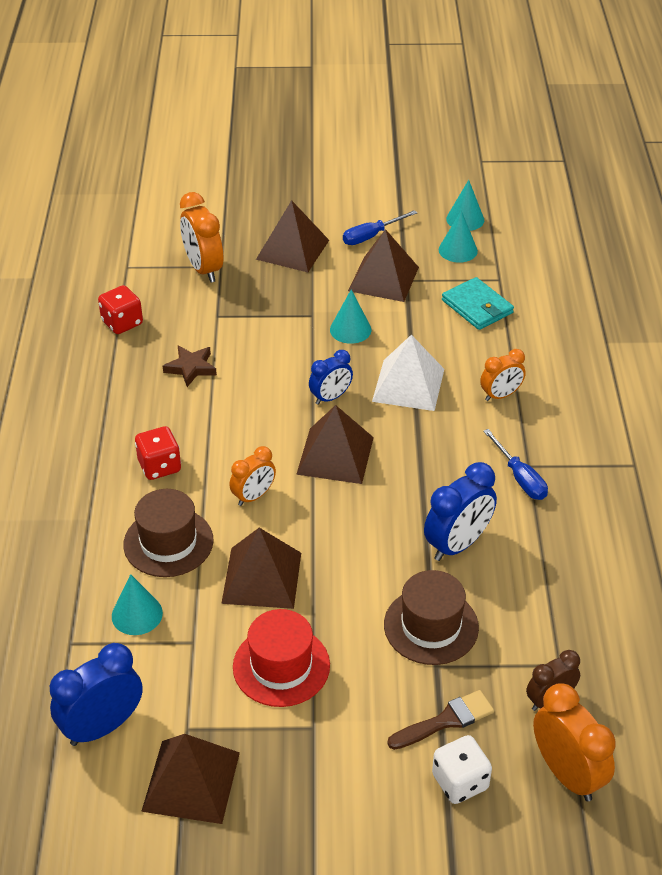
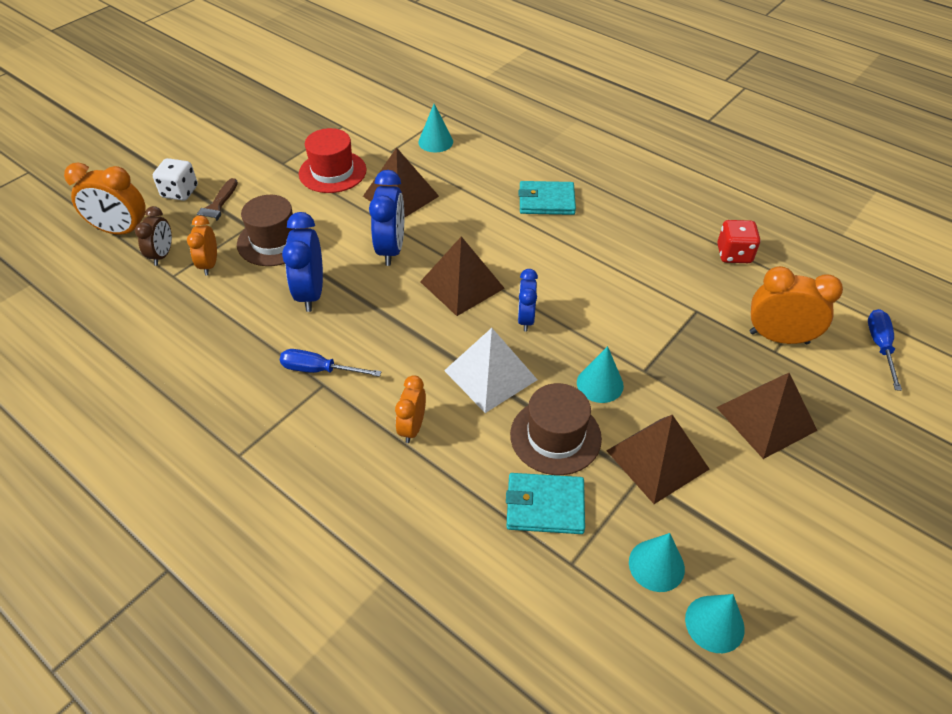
camera: 130 degrees right, 5 degrees up
blue clock [50,643,143,746] -> blue clock moved to [369,170,404,266]
brown hat [123,489,214,577] -> brown hat moved to [510,383,602,475]
red dice [135,426,181,480] -> turquoise wallet [519,181,576,215]
brown pyramid [141,734,240,824] -> none
brown star [163,345,217,387] -> none
orange clock [230,446,276,506] -> orange clock moved to [187,215,217,275]
blue screwdriver [343,210,417,245] -> blue screwdriver moved to [868,309,902,391]

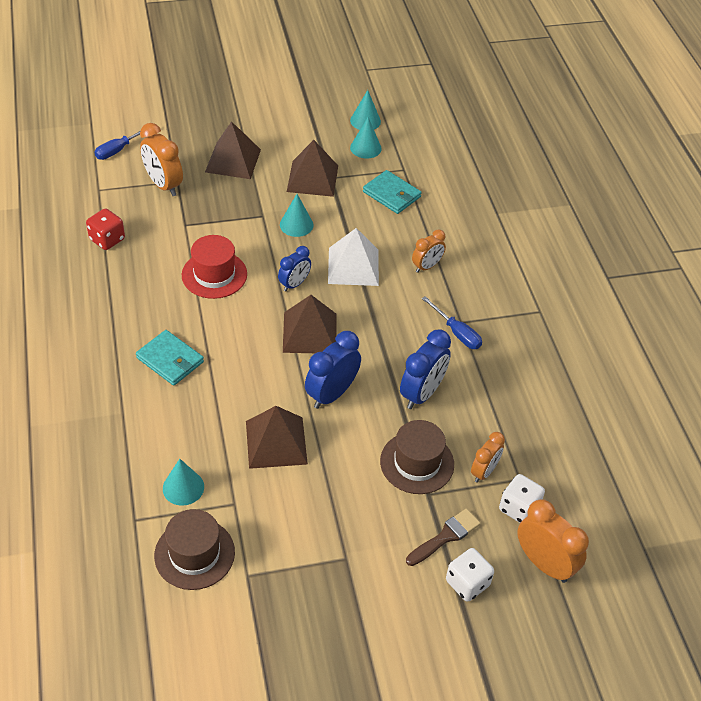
camera: 145 degrees left, 0 degrees up
brown clock [135,206,172,266] -> white dice [499,474,545,523]
red hat [299,128,367,193] -> red hat moved to [182,235,247,299]
brown hat [510,383,602,475] -> brown hat moved to [154,509,235,590]

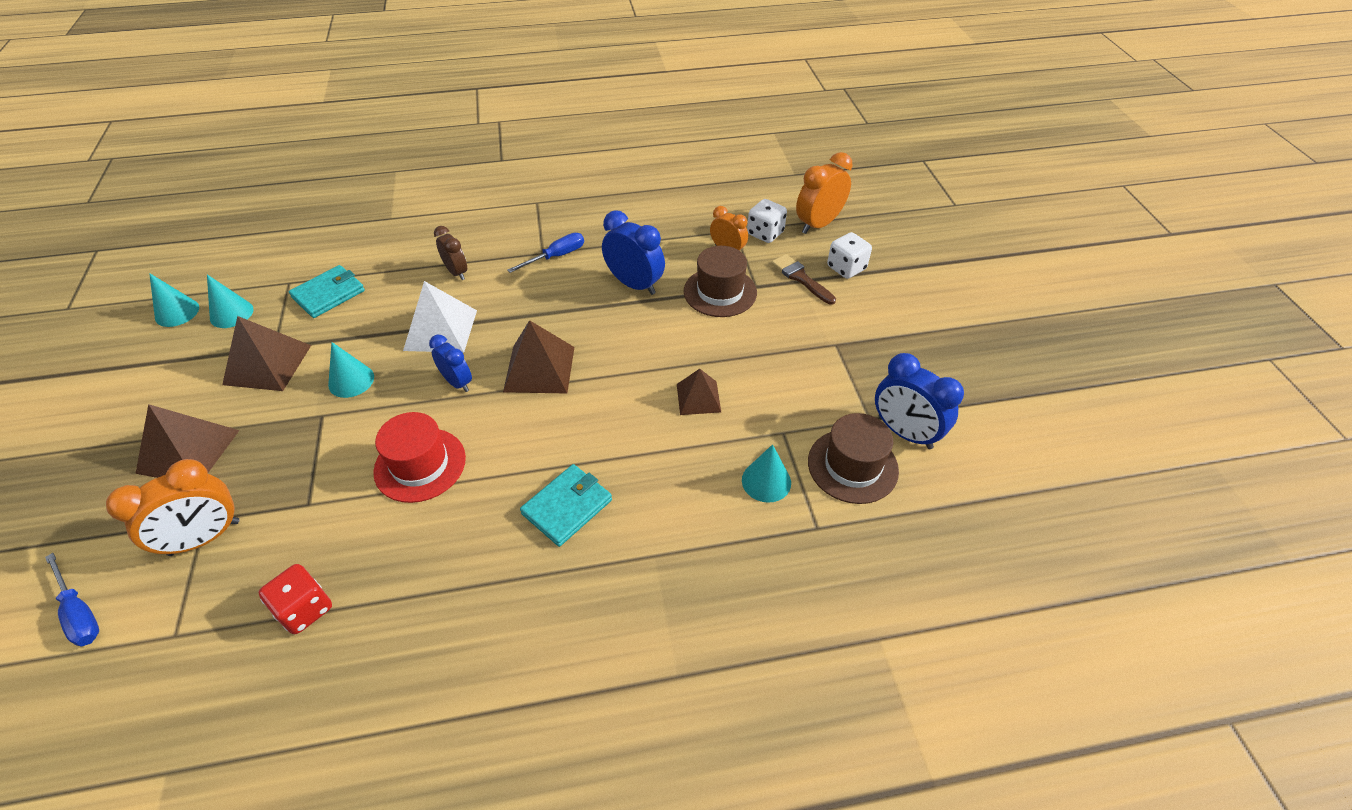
camera: 85 degrees left, 0 degrees up
brown pyramid [246,406,308,469] -> brown pyramid [677,369,721,415], size x0.63
blue clock [305,331,361,409] -> blue clock moved to [875,353,964,449]
orange clock [412,230,446,273] -> brown clock [434,226,467,280]

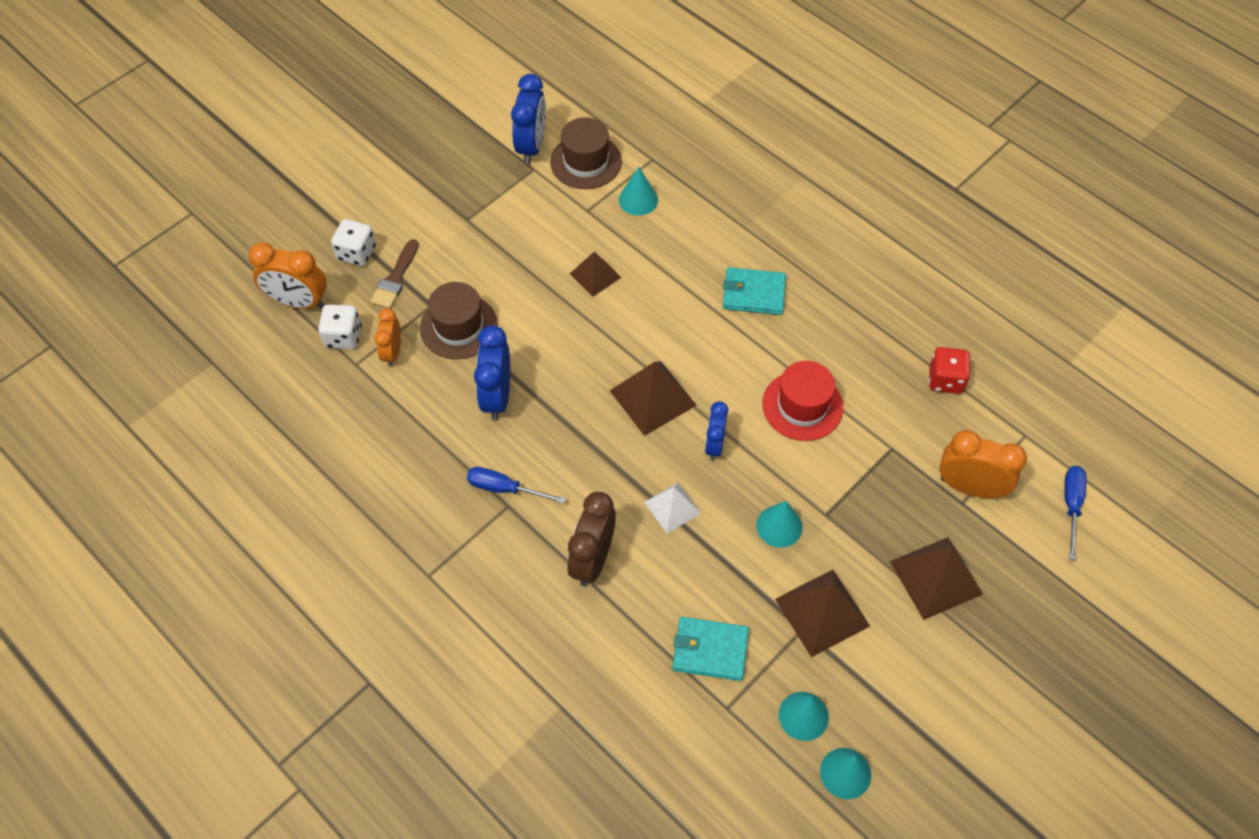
camera: 125 degrees left, 10 degrees up
white pyramid [403,281,477,353] -> white pyramid [644,482,701,533], size x0.63
brown clock [434,226,467,280] -> brown clock [567,492,616,586], size x1.59

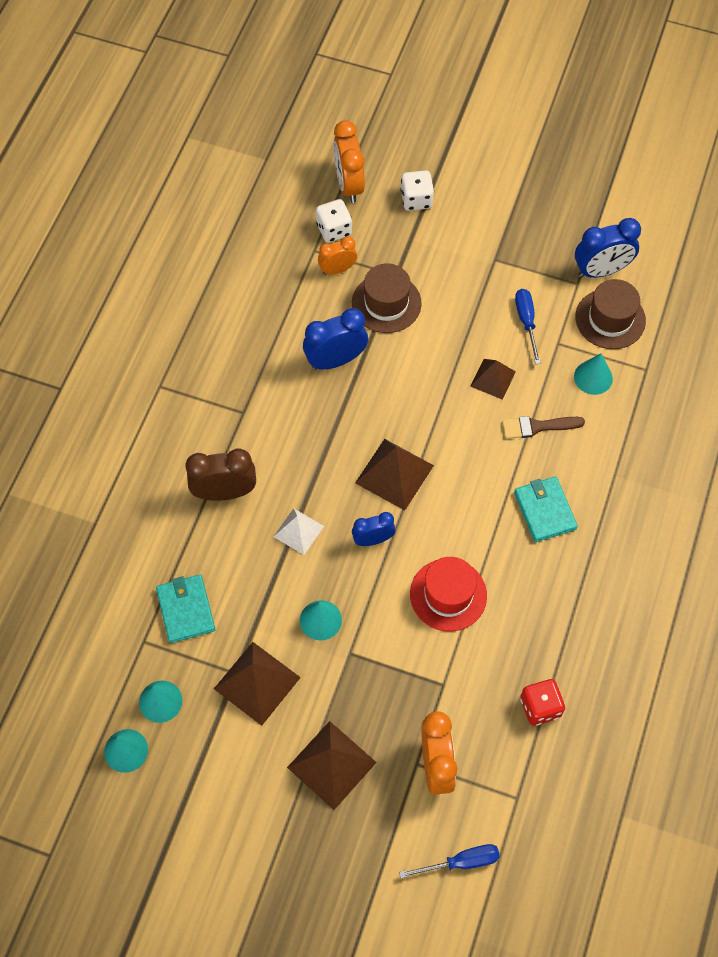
camera: 65 degrees right, 5 degrees up
brown brush [371,239,419,309] -> brown brush moved to [502,416,585,439]
blue screwdriver [467,467,566,504] -> blue screwdriver moved to [515,289,541,364]

